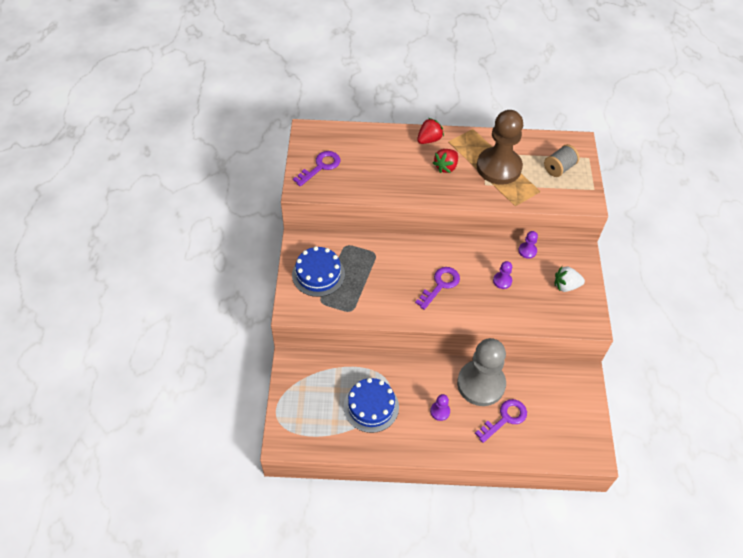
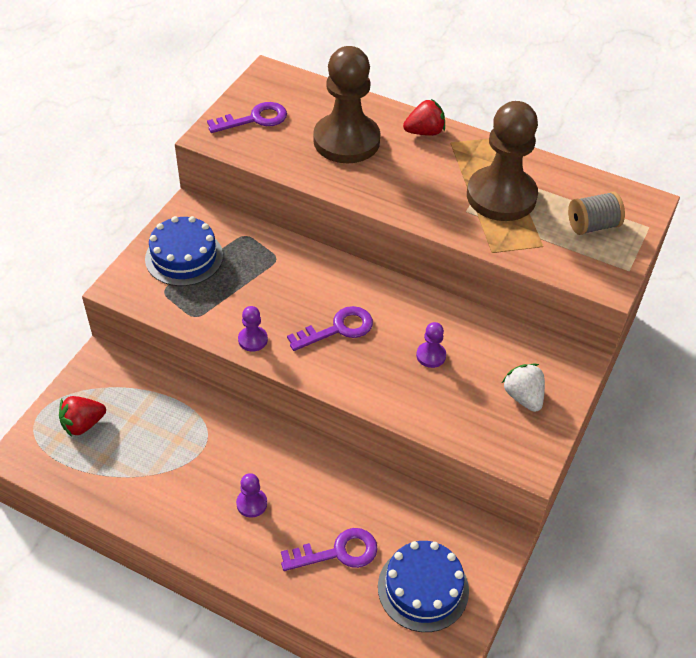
camera: 25 degrees right, 5 degrees down
blue cake [344,378,399,433] -> blue cake moved to [378,541,469,632]
red strawberry [433,149,458,173] -> red strawberry moved to [59,396,106,437]
grey pawn [457,338,506,406] -> none
purple pawn [518,231,538,259] -> purple pawn moved to [238,306,268,352]
white strawberry [555,266,585,292] -> white strawberry turned 45 degrees clockwise [502,364,545,412]
none -> brown pawn [313,46,381,163]

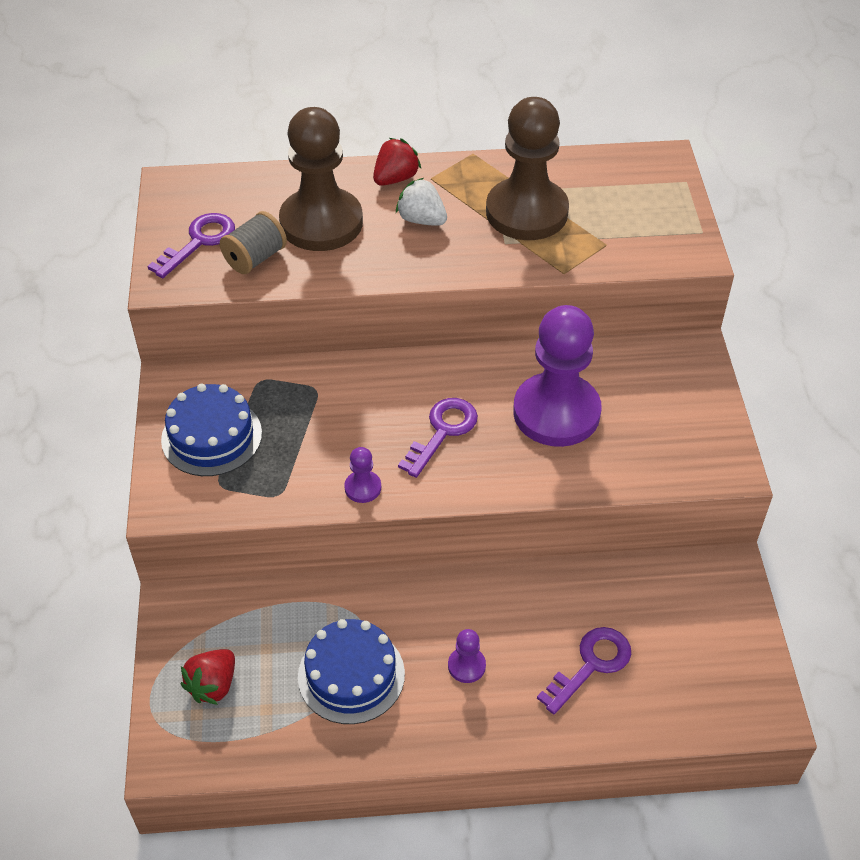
camera: 30 degrees left, 0 degrees up
blue cake [378,541,469,632] -> blue cake moved to [298,619,405,724]
purple pawn [416,322,446,368] -> purple pawn [513,305,602,447], size x2.48
white strawberry [502,364,545,412] -> white strawberry moved to [396,178,447,226]
grey spool [568,191,625,235] -> grey spool moved to [220,211,287,274]

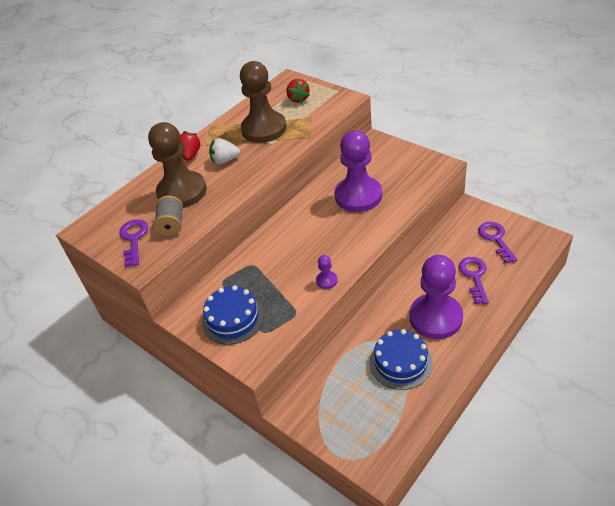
camera: 40 degrees left, 5 degrees down
red strawberry [181,649,235,705] -> red strawberry moved to [286,79,310,104]
purple key [398,398,478,478] -> purple key moved to [478,222,518,264]
purple pawn [448,629,486,683] -> purple pawn [410,255,463,339], size x2.48

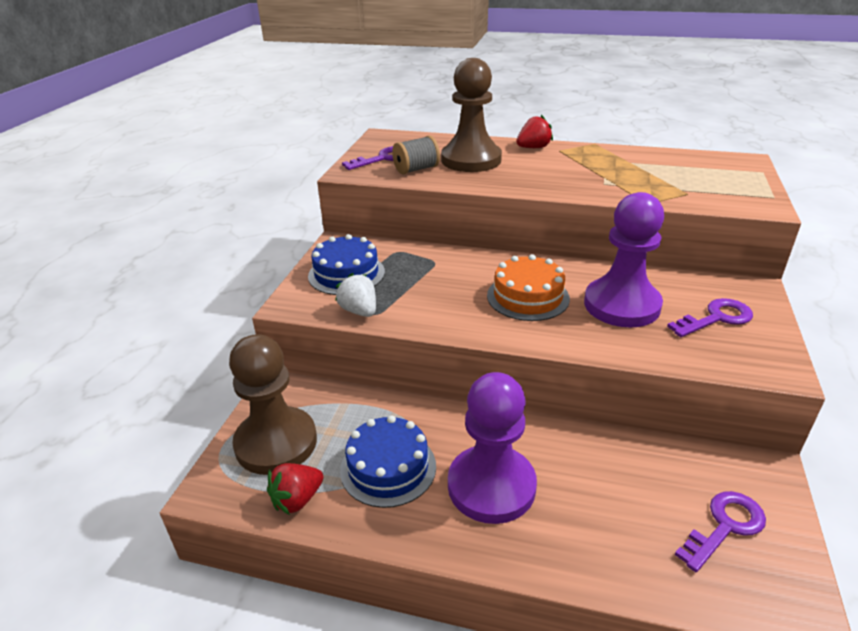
camera: 60 degrees right, 10 degrees down
white strawberry [209,138,240,164] -> white strawberry moved to [335,273,376,317]
brown pawn [240,61,287,143] -> brown pawn moved to [229,334,317,475]
red strawberry [286,79,310,104] -> red strawberry moved to [267,463,324,515]
purple pawn [316,255,338,289] -> none
purple key [459,257,489,304] -> purple key moved to [667,298,753,337]
none -> orange cake [487,254,570,321]

